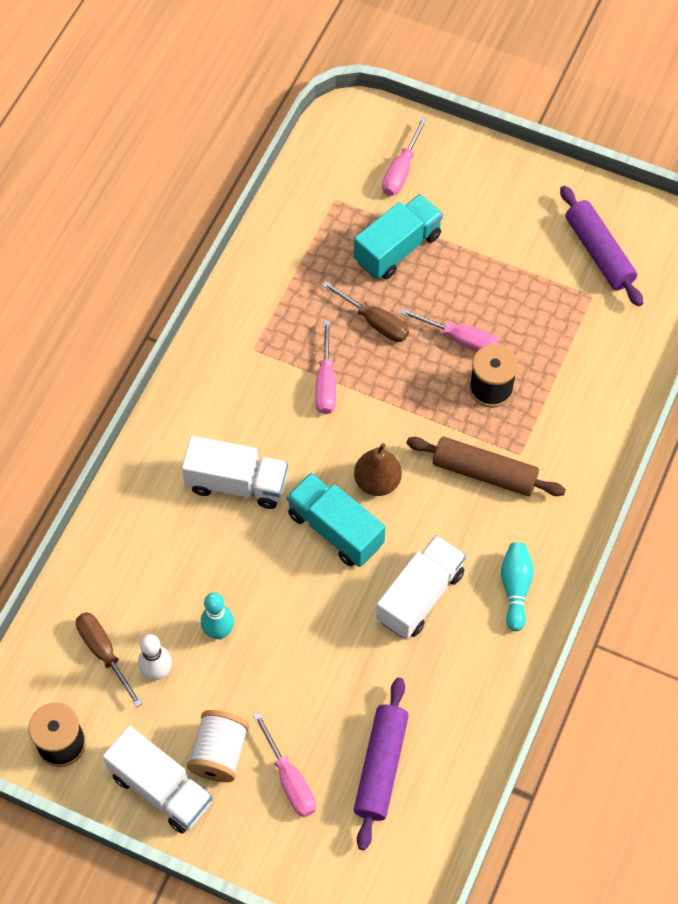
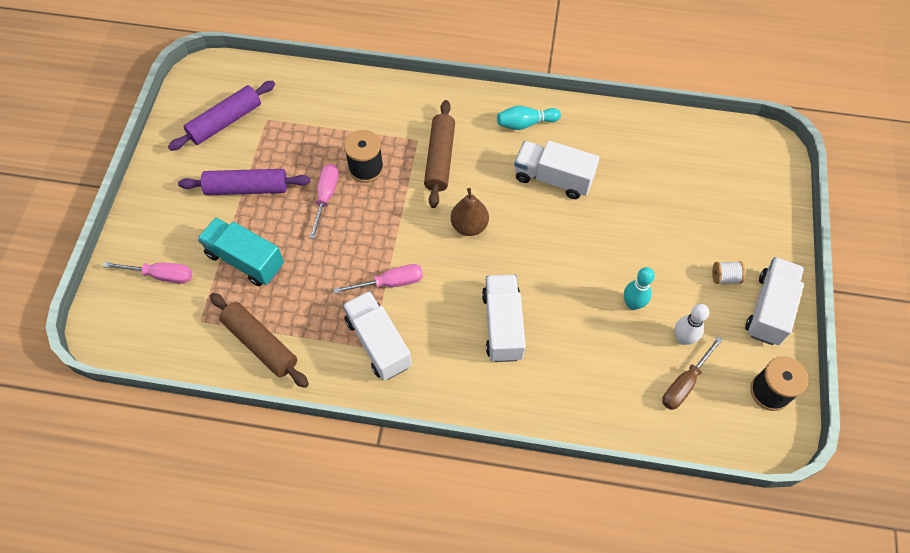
camera: 105 degrees left, 0 degrees up
white spool [187,710,249,782] -> white spool [712,261,745,284], size x0.58
pink screwdriver [253,712,316,817] -> none
turquoise truck [286,473,385,567] -> none
brown screwdriver [322,281,409,342] -> none
purple rolling pin [353,678,409,850] -> purple rolling pin moved to [178,169,310,195]
none -> brown rolling pin [210,293,309,388]
none -> white truck [343,291,412,381]

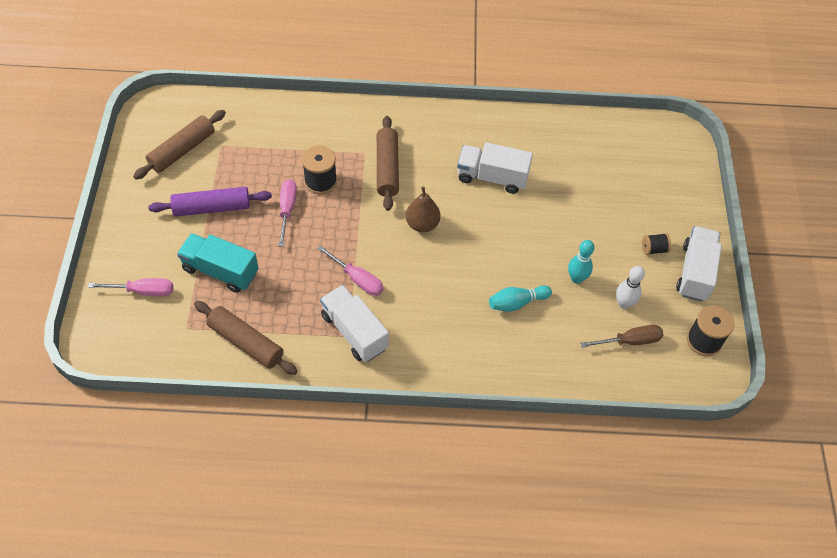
camera: 10 degrees left, 5 degrees down
purple rolling pin [168,81,275,151] -> brown rolling pin [133,110,226,179]
pink screwdriver [333,264,423,294] -> pink screwdriver turned 60 degrees clockwise [317,245,384,296]
white truck [482,275,526,362] -> none
turquoise bowling pin [497,106,561,130] -> turquoise bowling pin moved to [489,285,552,312]
brown screwdriver [662,337,722,410] -> brown screwdriver turned 135 degrees counterclockwise [580,325,663,348]
white spool [712,261,745,284] -> black spool [642,233,671,255]

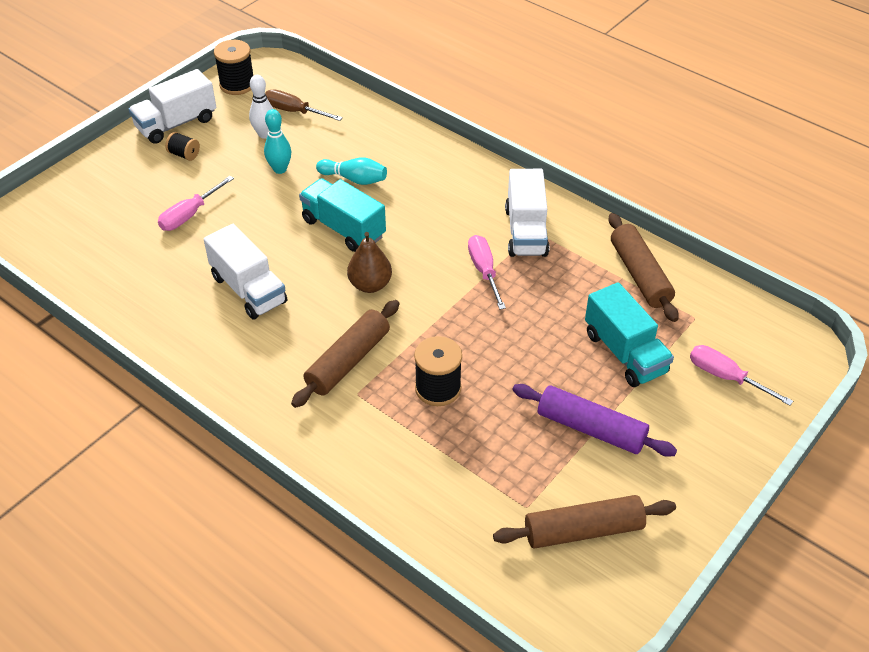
camera: 140 degrees left, 10 degrees down
pink screwdriver [278,179,297,247] -> pink screwdriver moved to [158,176,234,231]
none -> turquoise truck [299,178,386,252]

